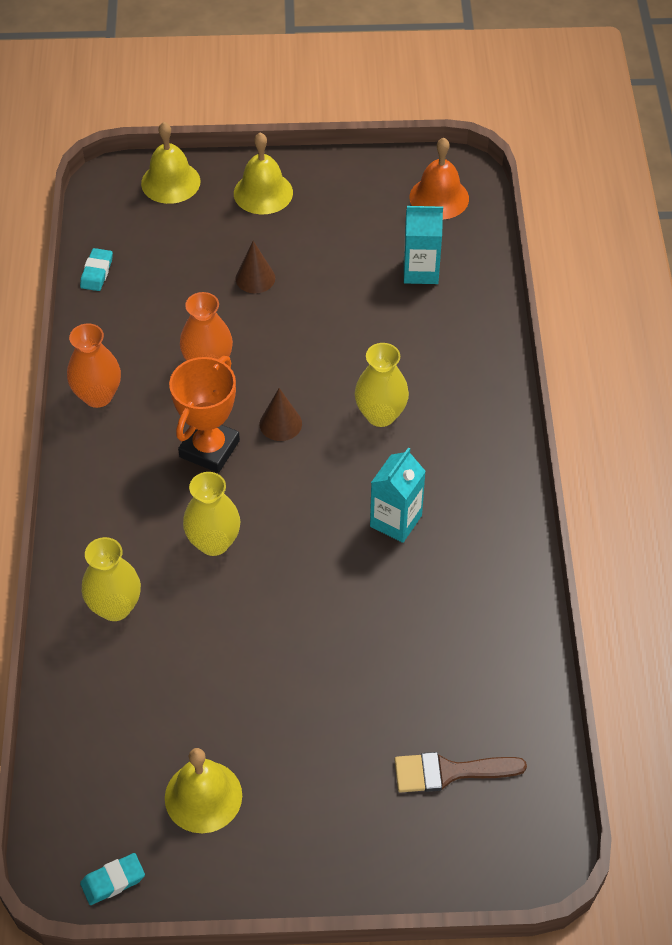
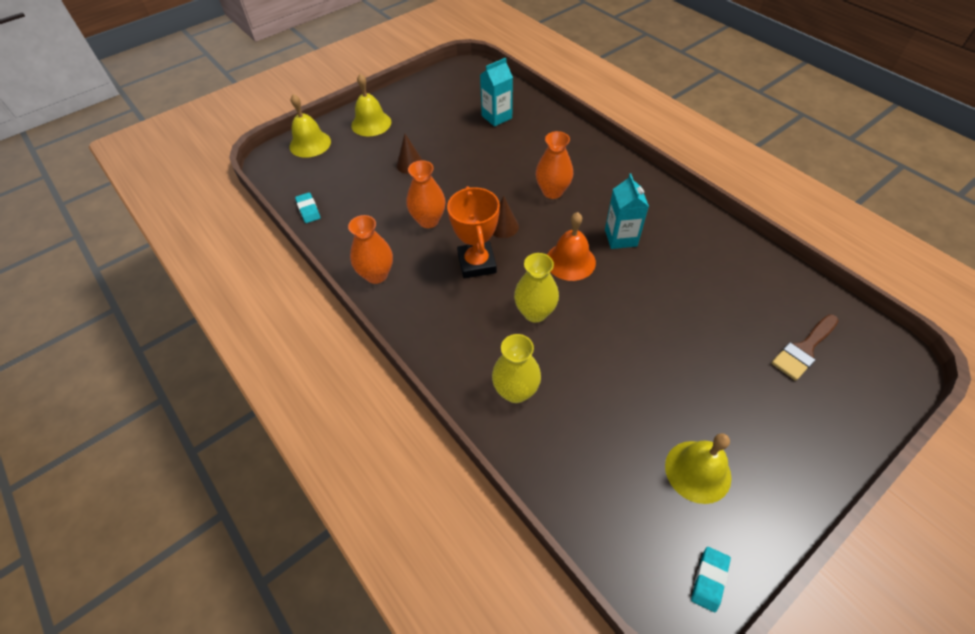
camera: 35 degrees left, 0 degrees up
yellow vase [355,343,409,427] -> orange vase [536,131,573,199]
orange bell [409,137,469,219] -> orange bell moved to [547,212,596,281]

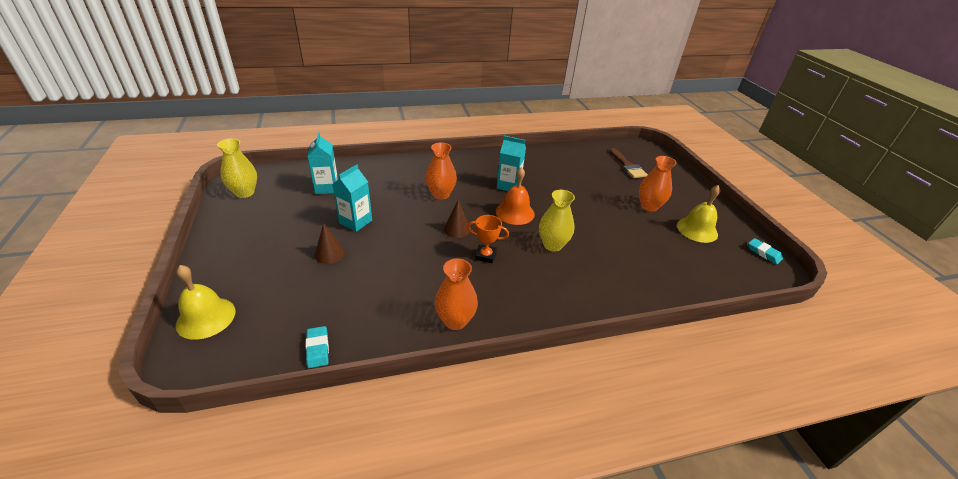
camera: 70 degrees left, 15 degrees down
turquoise eraser [295,192,320,223] -> turquoise eraser turned 75 degrees clockwise [306,326,329,368]
yellow bell [351,74,391,136] -> none
orange vase [406,160,445,228] -> orange vase moved to [639,156,676,212]
orange trophy [447,186,500,279] -> orange trophy [467,215,509,263], size x0.60
yellow vase [492,334,541,403] -> yellow vase moved to [217,138,257,198]
none -> turquoise carton [332,164,372,232]

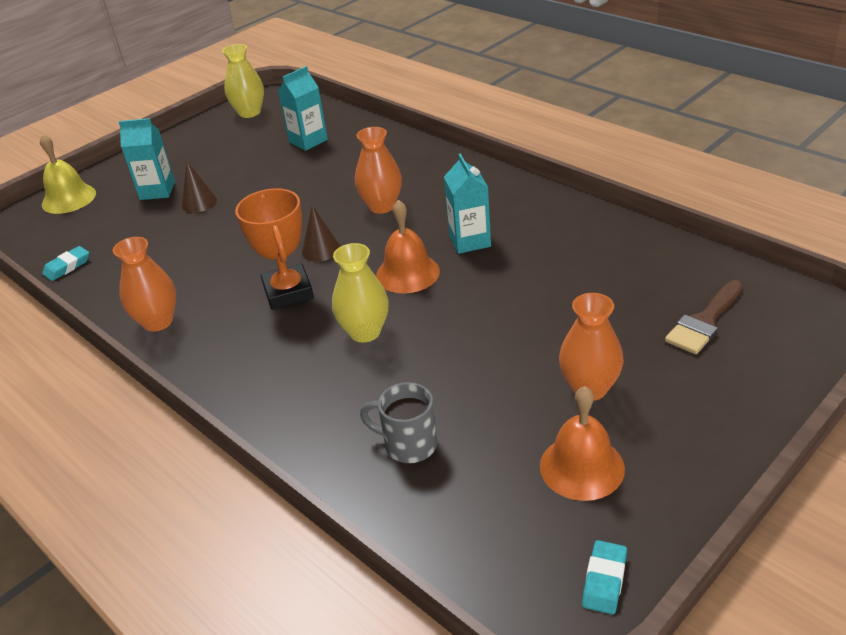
camera: 65 degrees right, 0 degrees up
turquoise carton [332,164,372,232] -> turquoise carton moved to [119,118,175,200]
orange trophy [467,215,509,263] -> orange trophy [235,188,314,310], size x1.66
yellow bell [677,185,720,243] -> orange bell [540,386,625,501]
none -> grey mug [360,382,437,463]

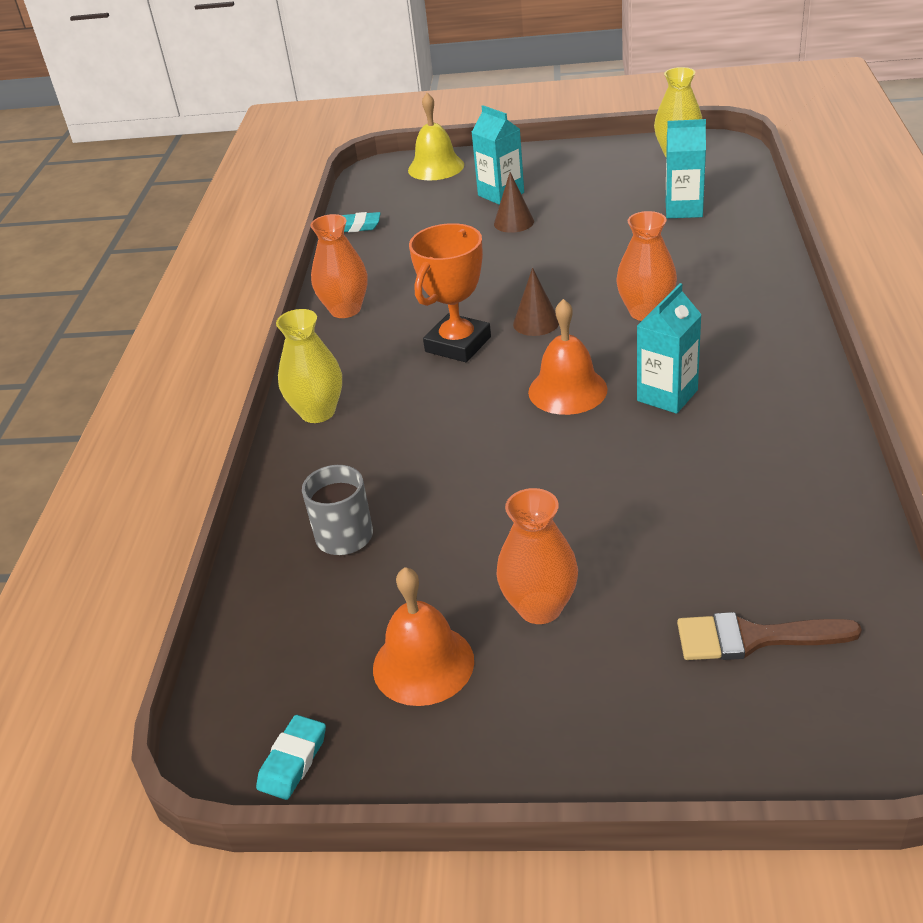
camera: 50 degrees right, 0 degrees up
yellow vase [332,243,389,343] -> yellow vase moved to [276,309,342,423]
turquoise eraser [582,540,627,614] -> turquoise eraser turned 45 degrees counterclockwise [256,715,326,800]

